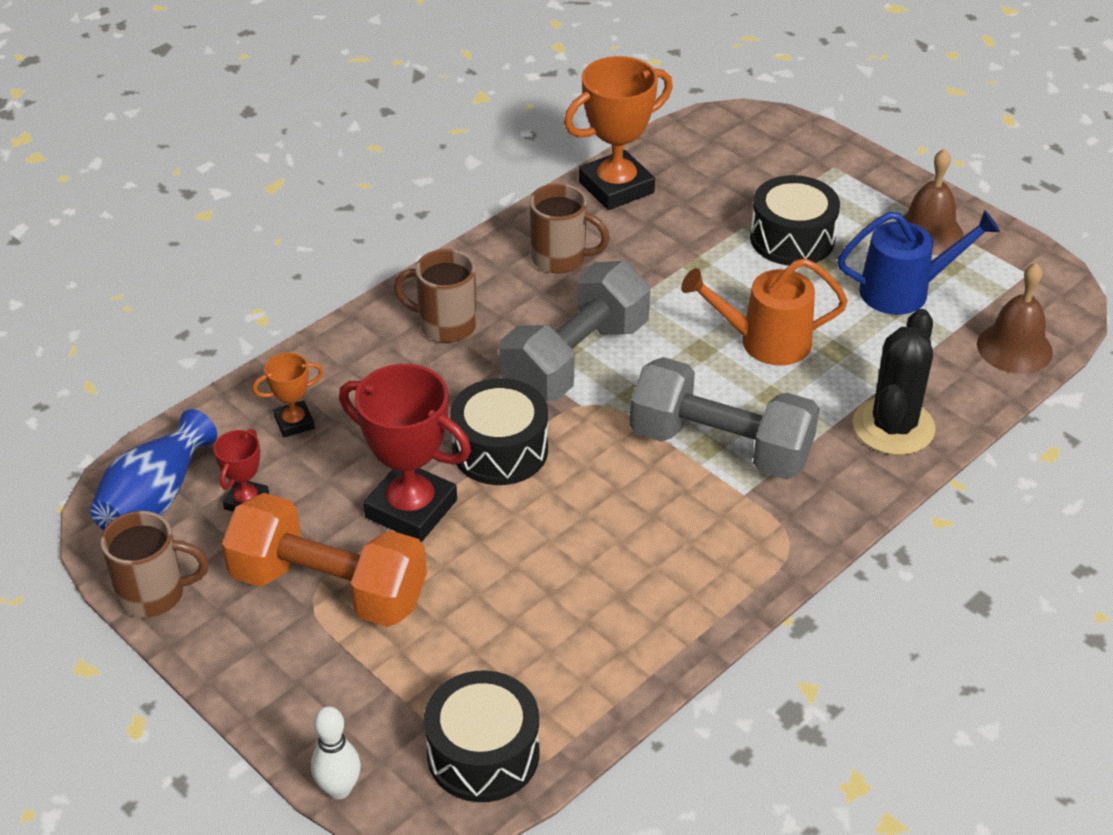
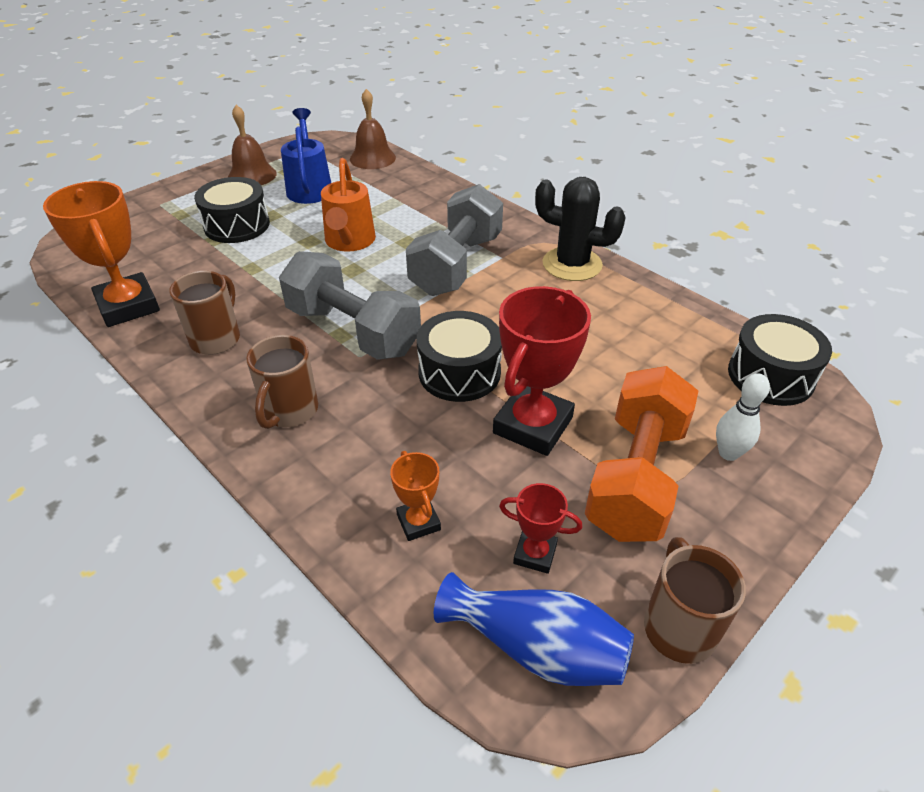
camera: 90 degrees left, 0 degrees up
white bowling pin [311,706,361,799] -> white bowling pin moved to [716,373,770,461]
black cactus [853,309,936,455] -> black cactus moved to [535,177,626,281]

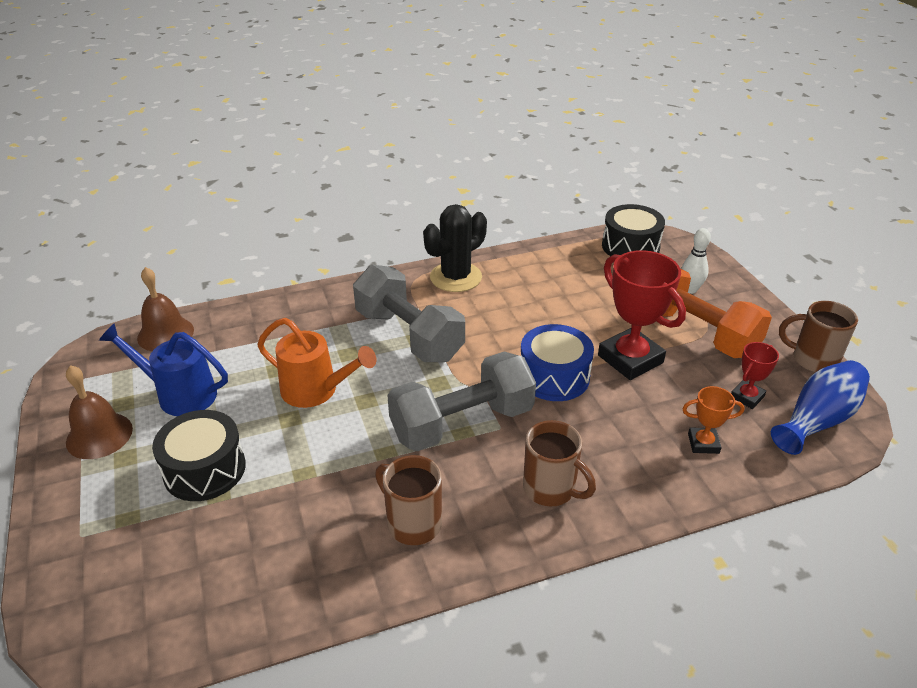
camera: 65 degrees left, 5 degrees down
orange trophy [43,181,160,327] -> none
black drum [417,311,502,402] -> blue drum [521,324,594,401]

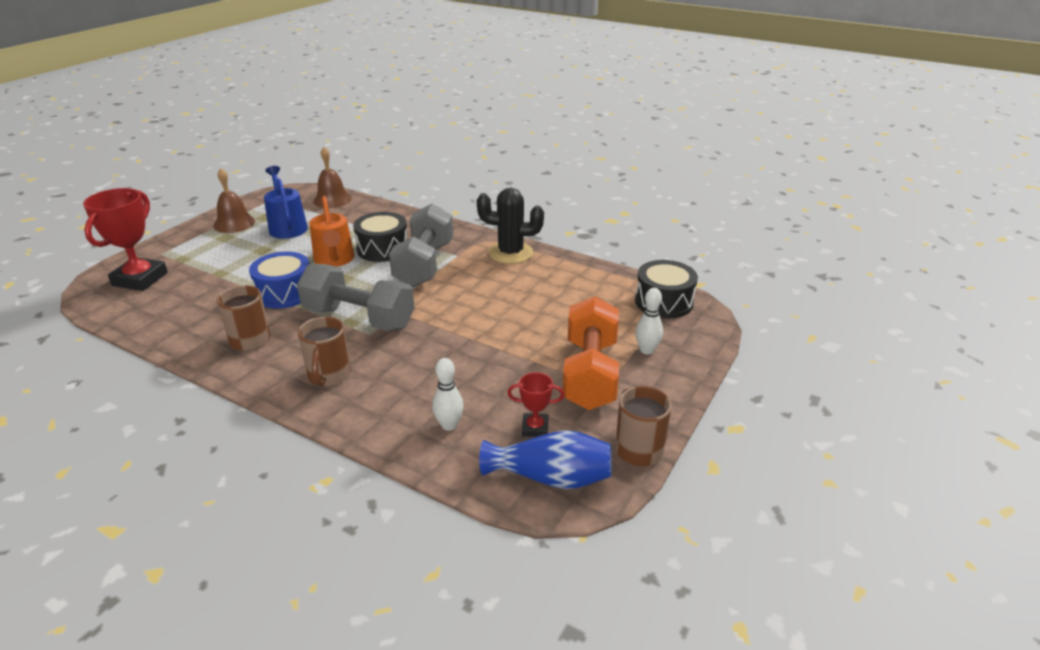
camera: 50 degrees right, 5 degrees down
black drum [152,410,246,501] -> black drum moved to [353,212,407,262]
blue drum [521,324,594,401] -> blue drum moved to [249,251,309,309]
red trophy [598,250,686,380] -> red trophy moved to [83,188,168,291]
orange trophy [682,386,745,454] -> white bowling pin [432,358,464,431]

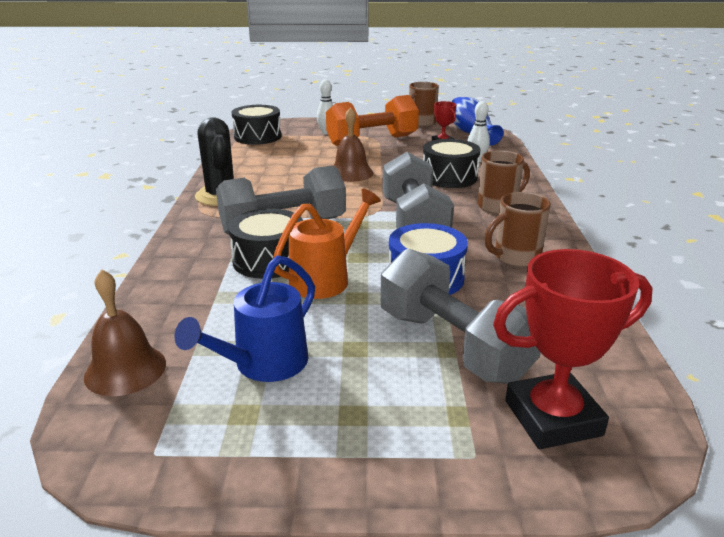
camera: 120 degrees left, 5 degrees down
brown bell [214,168,255,233] -> brown bell moved to [334,107,374,182]
none -> grey dumbbell [380,248,541,384]
none -> black drum [423,139,480,188]

